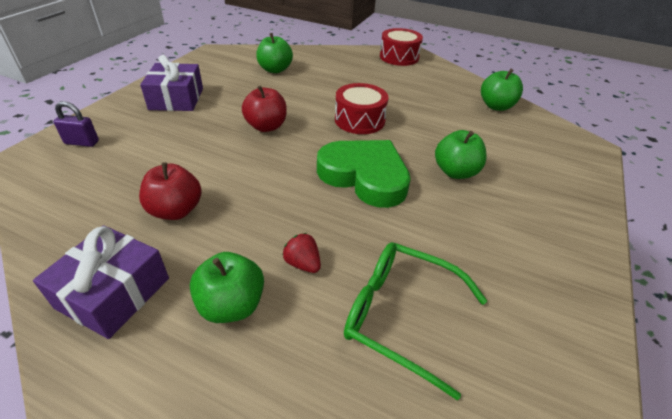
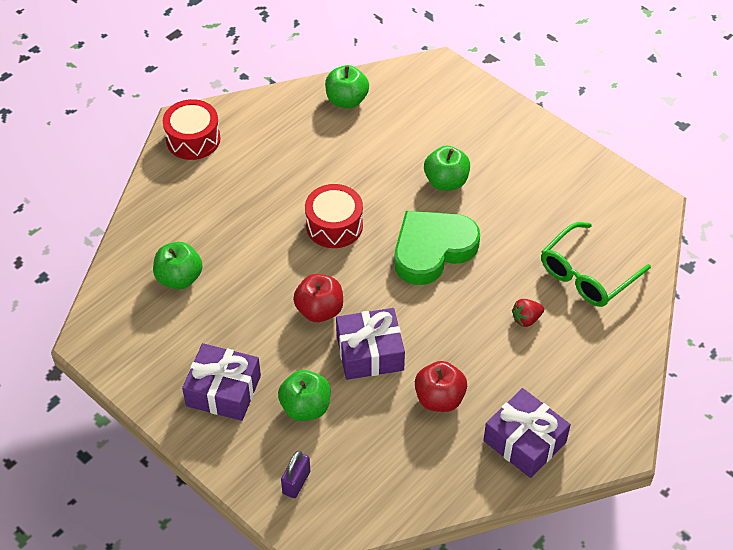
camera: 70 degrees left, 10 degrees up
green apple [190,252,264,323] -> green apple moved to [278,370,331,421]
none -> purple gift [336,308,405,380]

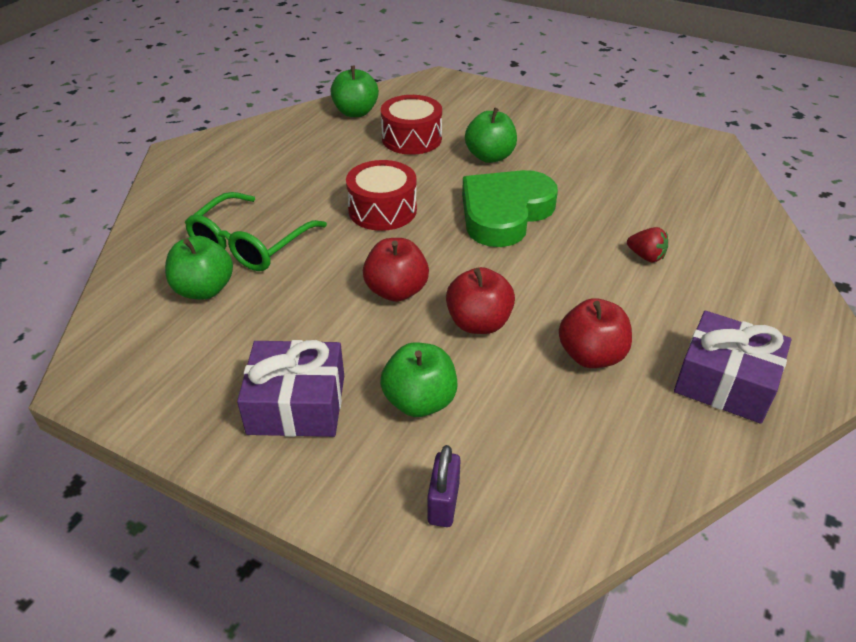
camera: 15 degrees left, 10 degrees down
red drum [163,99,220,160] -> red drum moved to [381,95,442,155]
purple gift [336,308,405,380] -> red apple [446,267,515,334]
red strawberry [512,299,544,327] -> red strawberry turned 105 degrees counterclockwise [627,227,668,262]
green glasses [541,222,651,307] -> green glasses moved to [185,192,327,271]

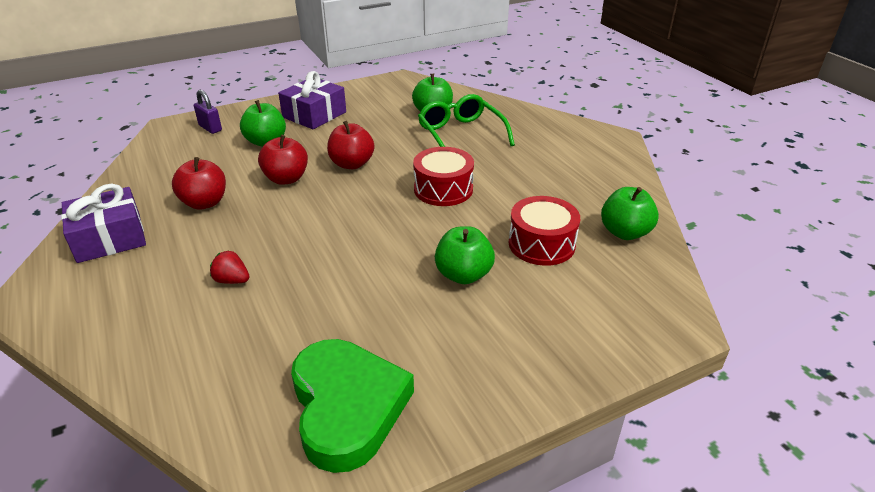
camera: 125 degrees right, 5 degrees down
green heart [462,170,558,247] -> green heart moved to [291,339,414,473]
red strawberry [627,227,668,262] -> red strawberry turned 45 degrees clockwise [210,251,249,284]

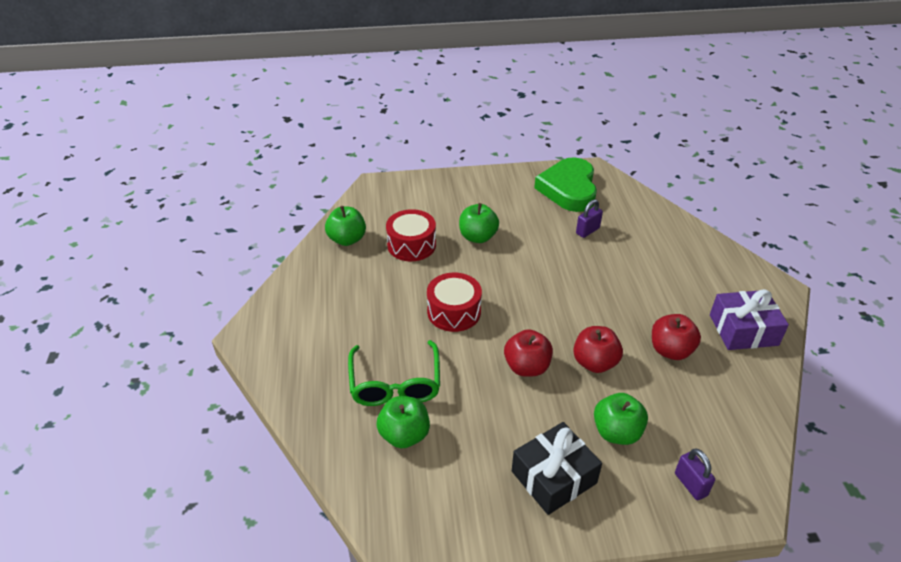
camera: 160 degrees left, 5 degrees up
red strawberry [210,251,249,284] -> none
purple gift [278,71,346,129] -> black gift [512,422,602,515]
none -> purple padlock [576,199,603,238]

